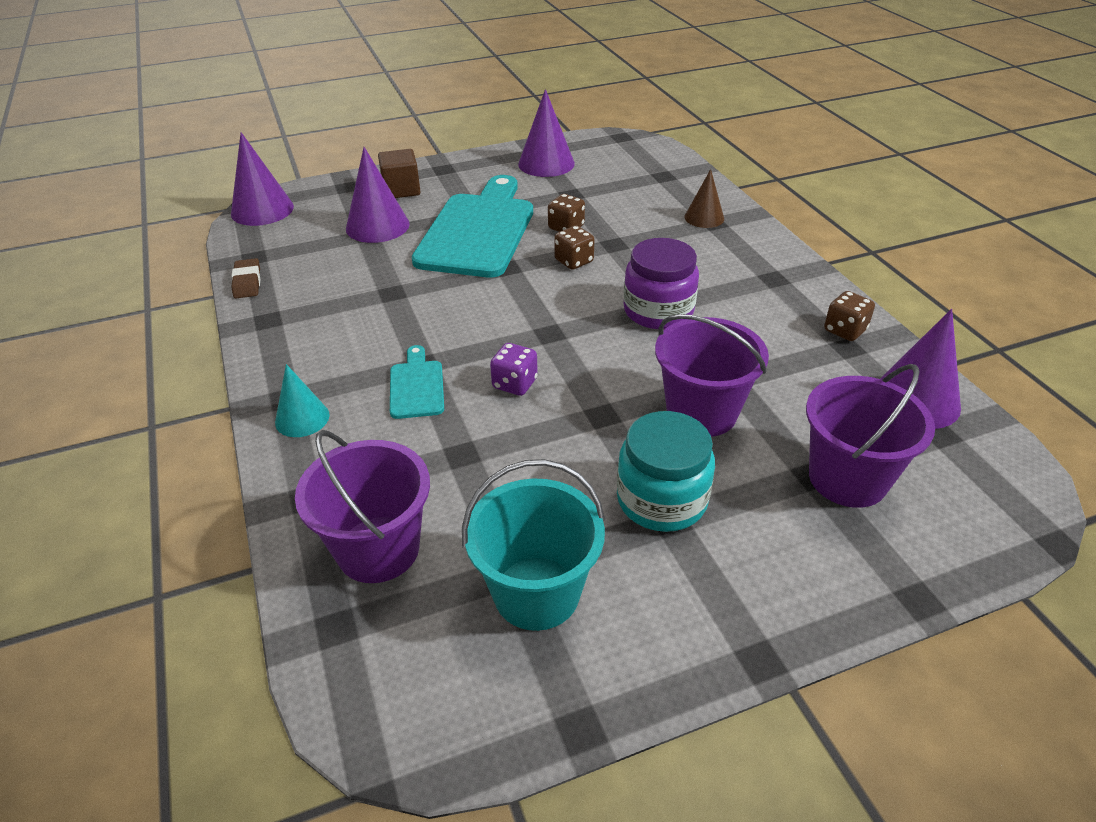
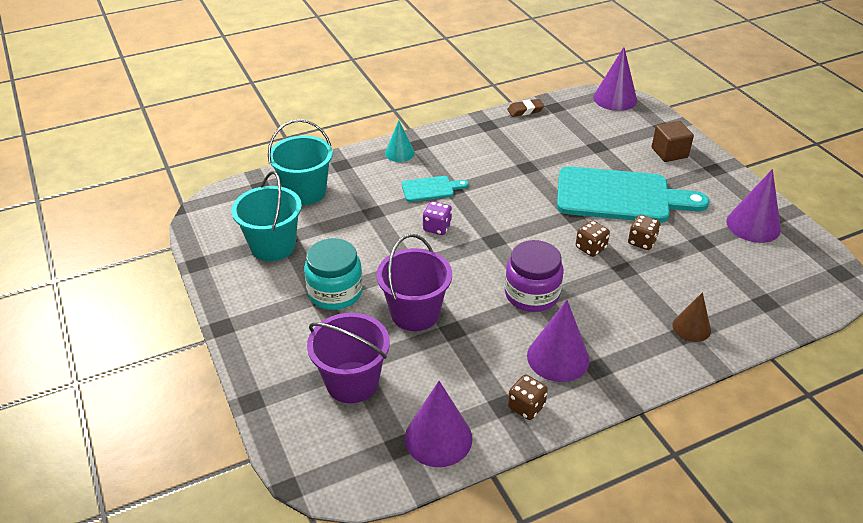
camera: 85 degrees right, 0 degrees up
purple bucket [295,430,430,583] -> turquoise bucket [268,119,333,205]
purple cone [346,147,410,243] -> purple cone moved to [527,300,589,382]

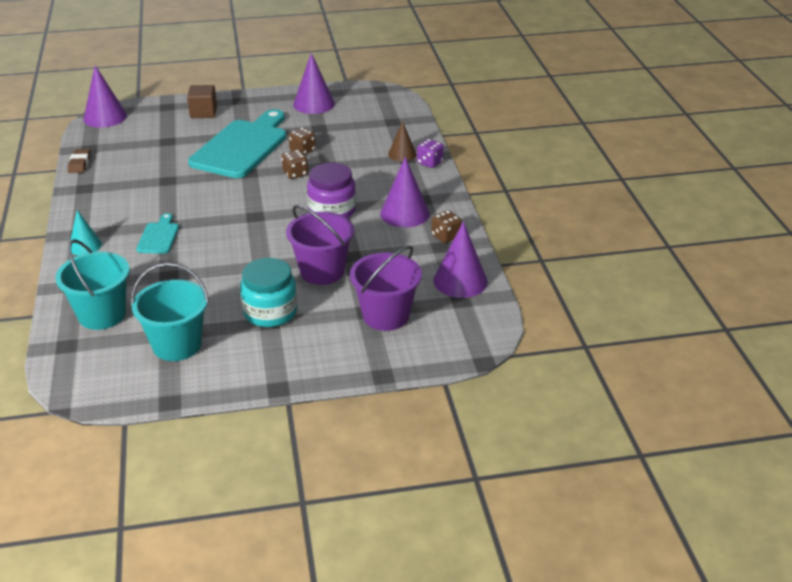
camera: 75 degrees left, 5 degrees down
purple dice [423,201,452,235] -> purple dice moved to [417,139,444,168]

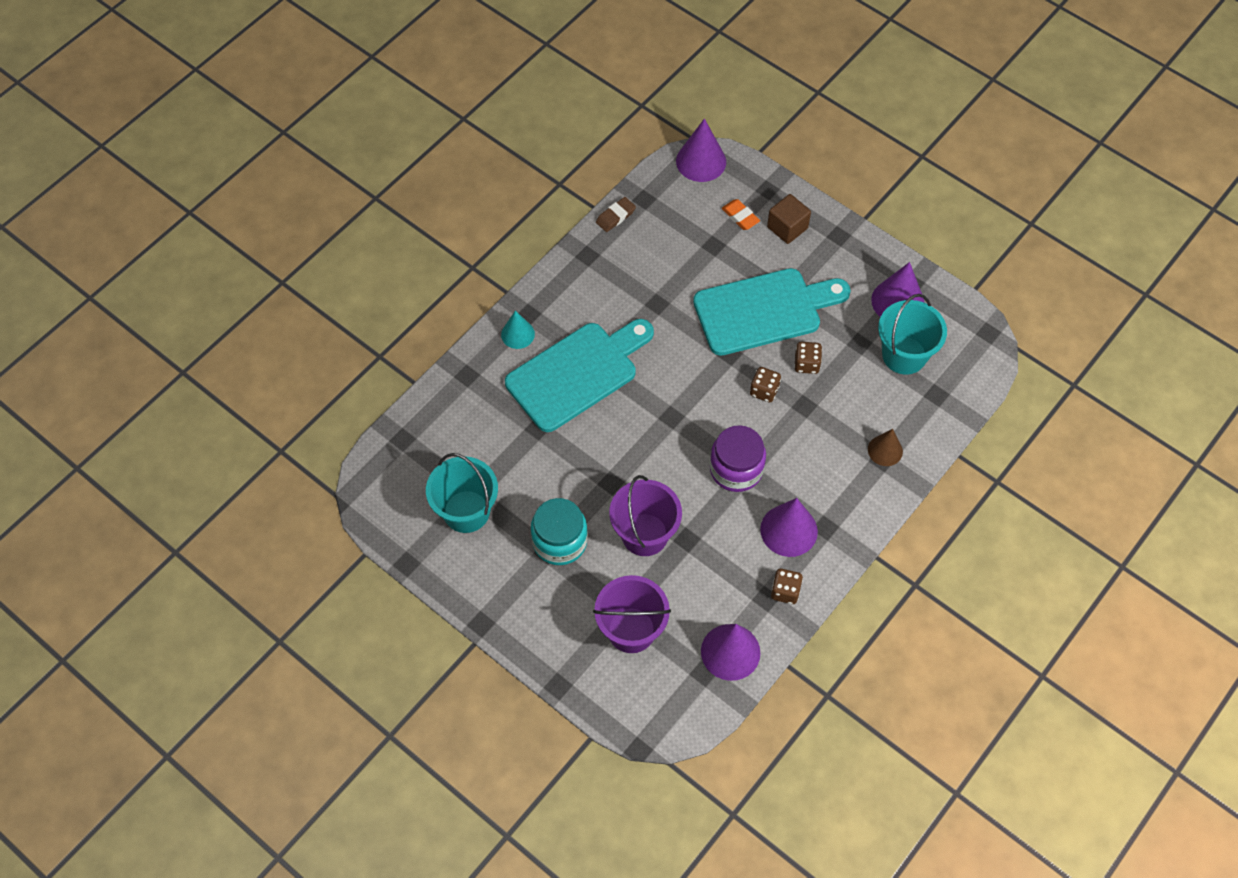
camera: 50 degrees right, 25 degrees up
turquoise bucket [55,239,130,330] -> turquoise bucket moved to [878,294,947,375]
turquoise cutting board [136,213,179,254] -> turquoise cutting board [505,319,654,432], size x2.21
purple dice [417,139,444,168] -> none
none -> orange eraser [722,199,760,230]

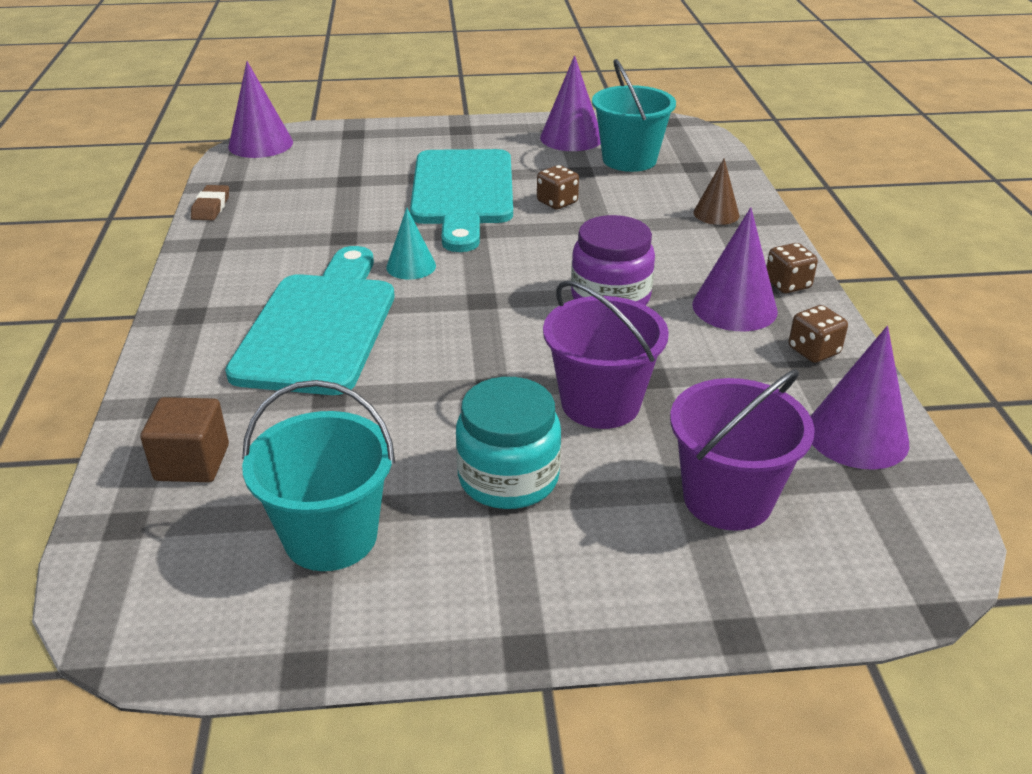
camera: 45 degrees left, 25 degrees down
turquoise cone [501,310,535,349] -> turquoise cone moved to [386,207,436,280]
turquoise cutting board [693,268,851,356] -> turquoise cutting board turned 150 degrees clockwise [410,149,513,252]
orange eraser [722,199,760,230] -> none
brown dice [750,367,781,402] -> brown dice moved to [766,243,818,293]
brown cube [767,194,811,244] -> brown cube moved to [140,397,229,482]

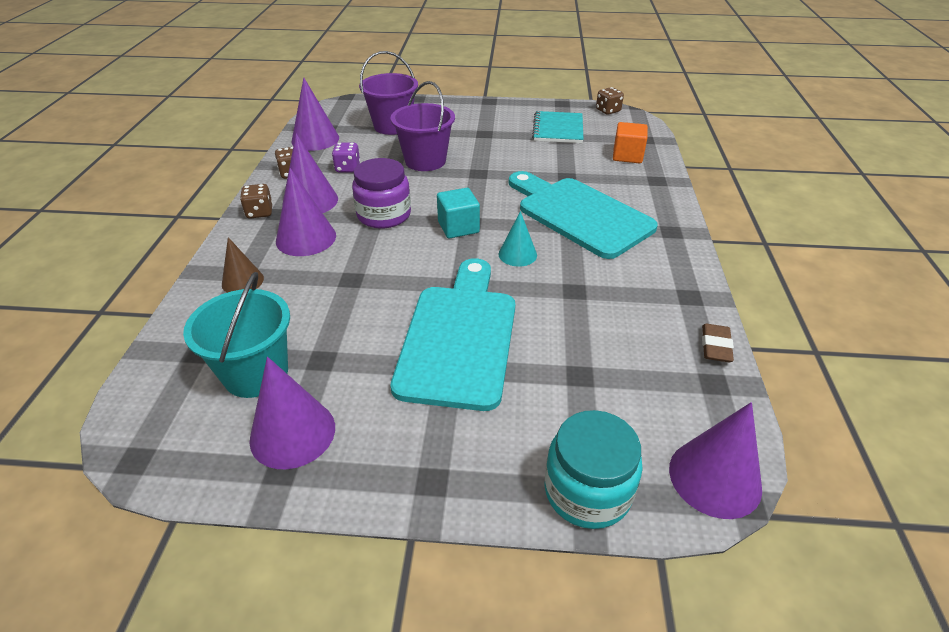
camera: 170 degrees left, 5 degrees up
brown cube [140,397,229,482] -> orange cube [613,122,648,163]
turquoise cutting board [225,246,395,395] -> turquoise cutting board turned 120 degrees clockwise [509,171,658,259]
turquoise bucket [242,380,395,571] -> turquoise notebook [532,111,584,143]
turquoise jar [456,377,561,509] -> turquoise jar moved to [544,410,643,529]
brown dice [537,165,579,209] -> brown dice moved to [596,87,624,115]
none -> purple cone [276,168,336,256]
none -> purple dice [332,143,360,172]
none -> turquoise cube [437,188,480,239]

